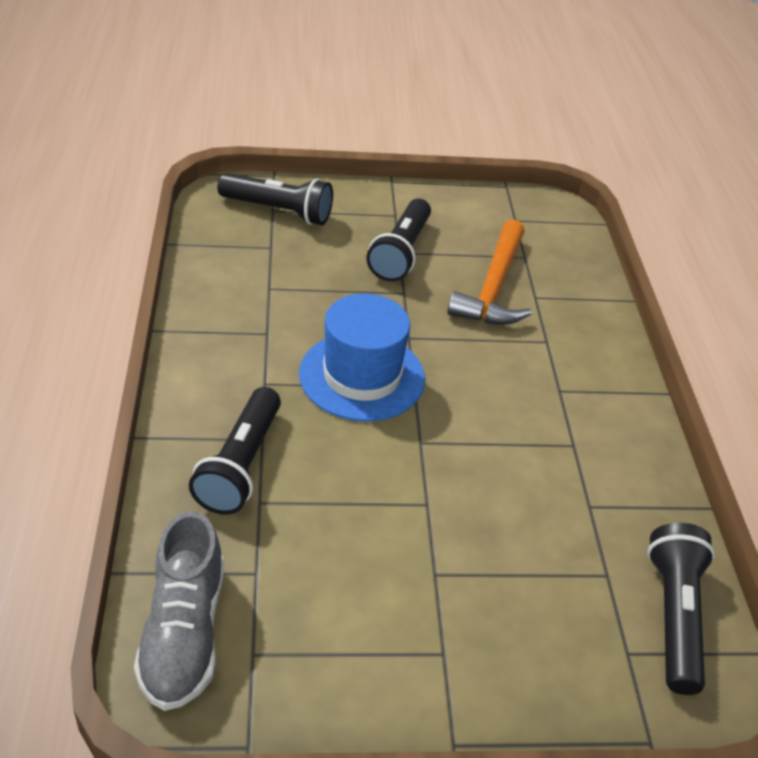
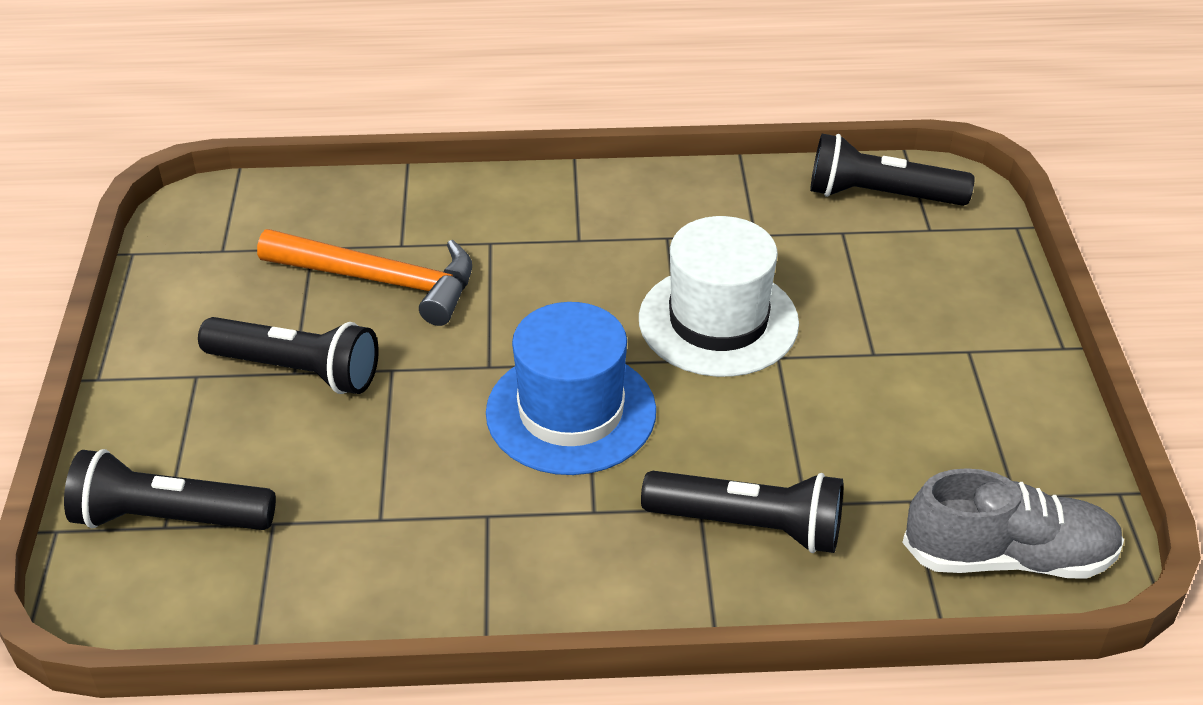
camera: 85 degrees left, 0 degrees up
black flashlight [217,173,333,225] -> black flashlight turned 105 degrees counterclockwise [64,449,276,530]
none -> white hat [639,216,799,377]

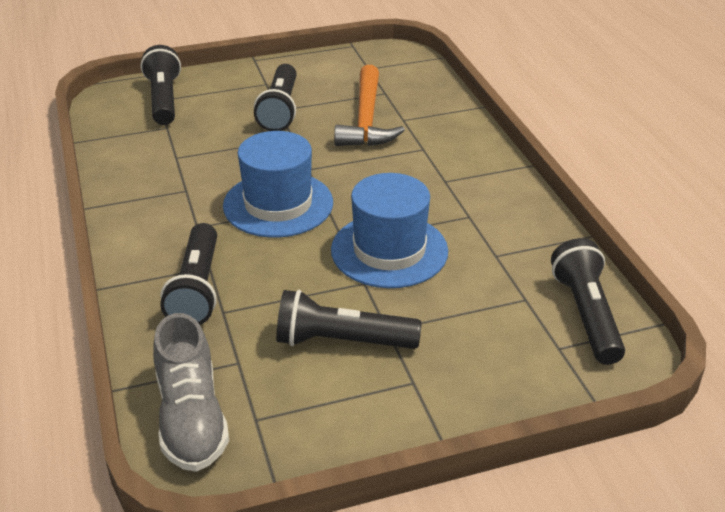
camera: 75 degrees right, 5 degrees down
white hat [639,216,799,377] -> blue hat [331,173,448,288]
none -> black flashlight [276,290,422,349]

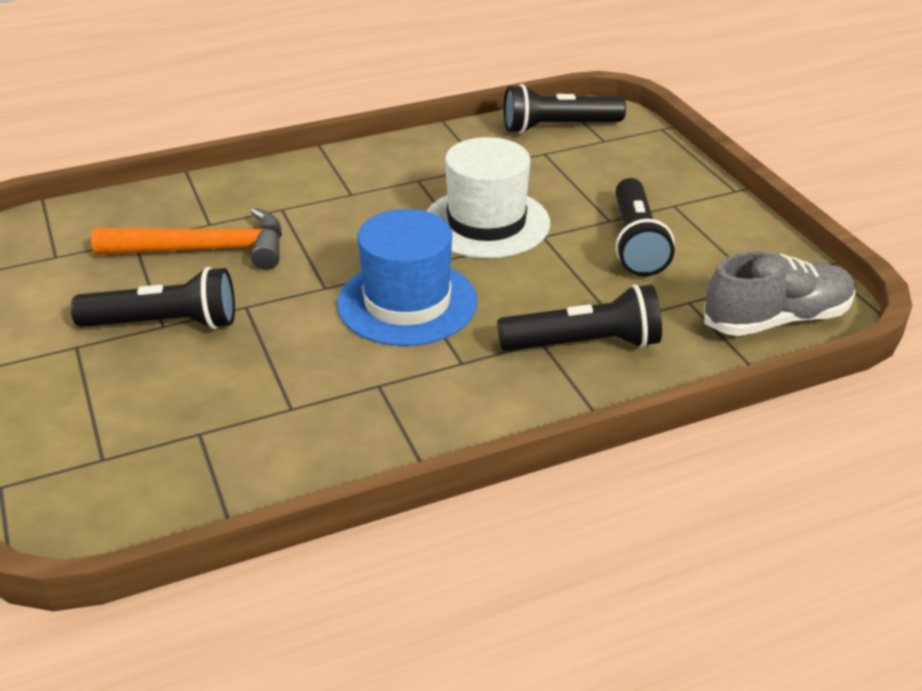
camera: 95 degrees left, 0 degrees up
black flashlight [140,45,181,125] -> none
blue hat [331,173,448,288] -> white hat [427,137,550,258]

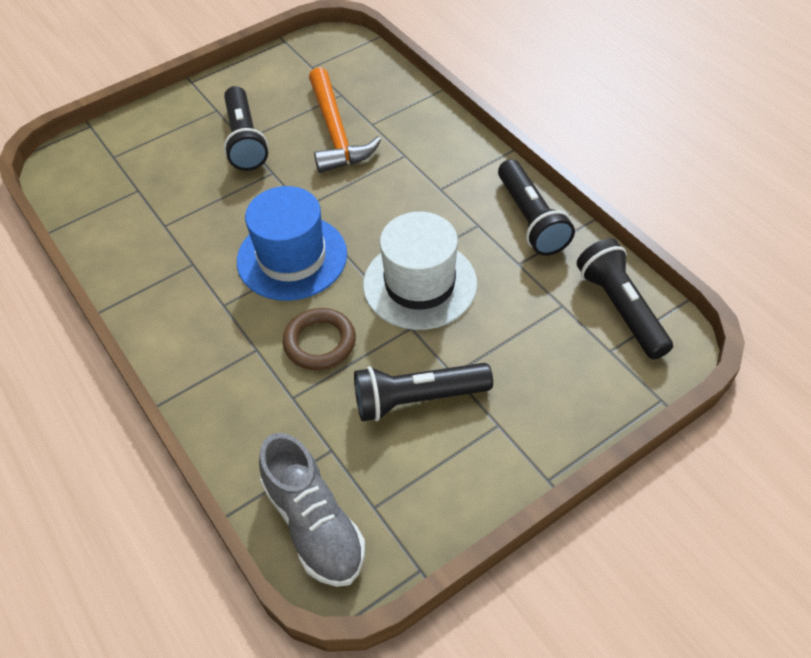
camera: 80 degrees right, 15 degrees up
black flashlight [497,284,662,351] -> black flashlight moved to [498,159,575,256]
none -> brown ring [283,308,356,370]

